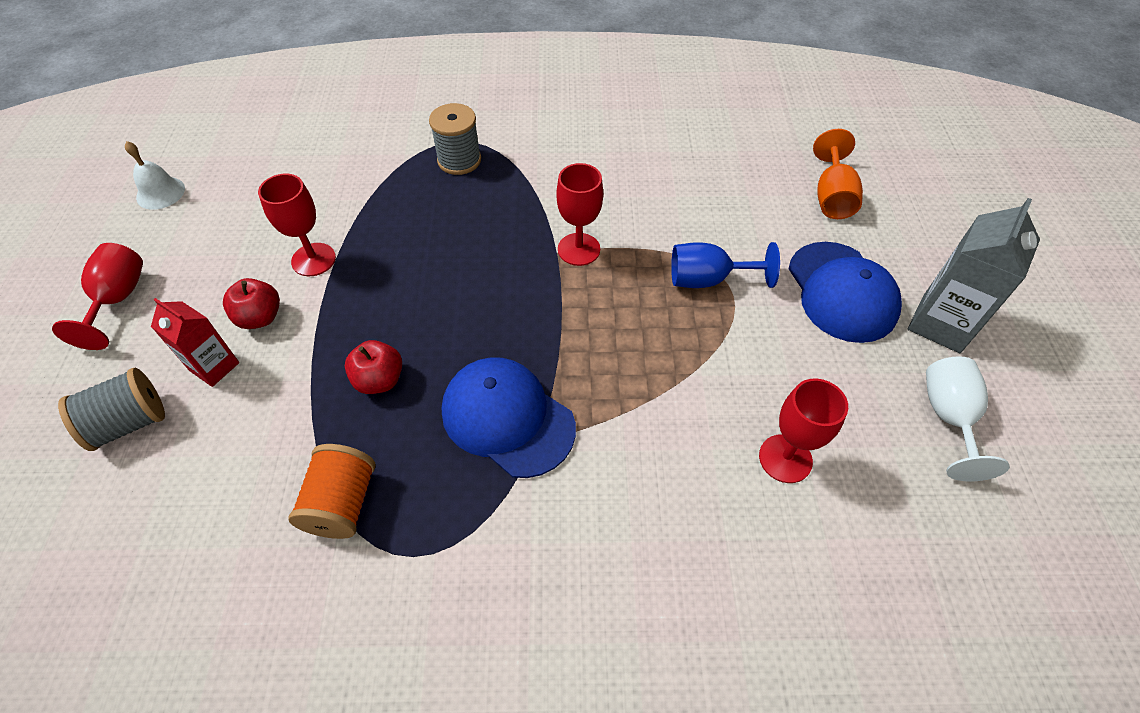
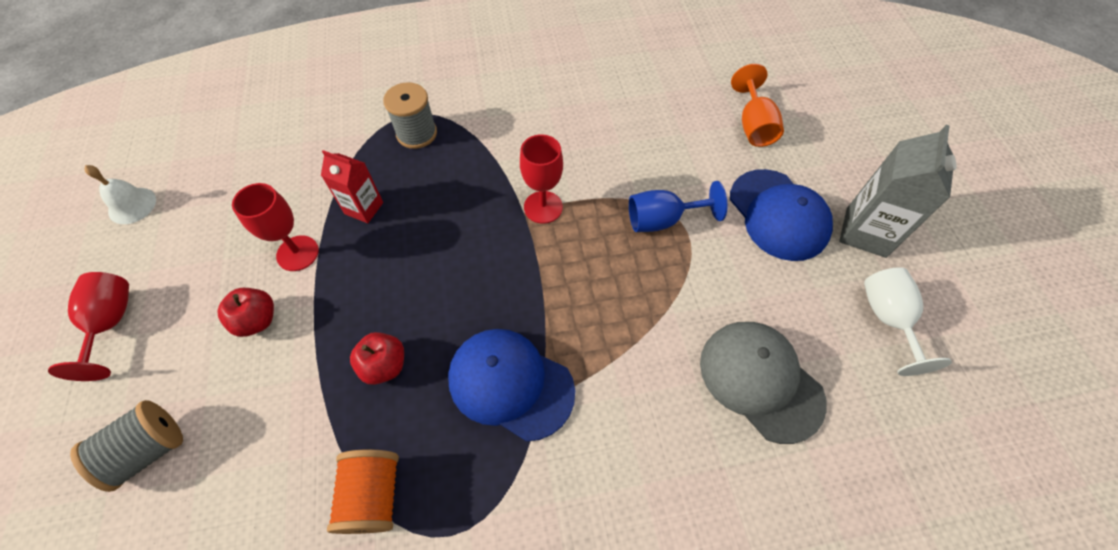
camera: 10 degrees left, 5 degrees up
red carton [151,298,239,387] -> red carton moved to [321,150,383,223]
red goblet [759,378,848,483] -> grey cap [700,322,827,444]

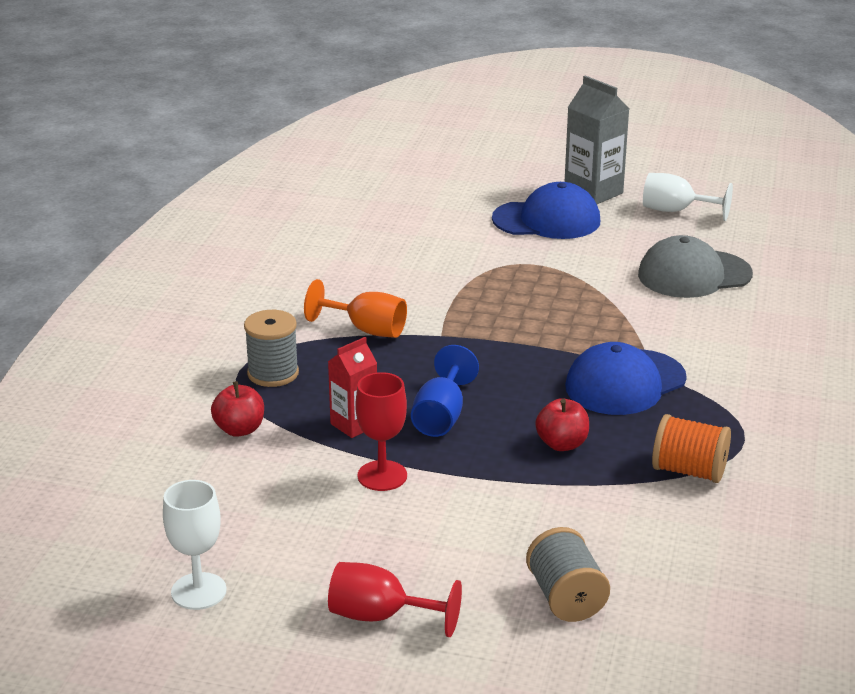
camera: 65 degrees left, 30 degrees down
white bell [85,165,156,224] -> white goblet [163,480,227,610]
red apple [218,288,274,337] -> red apple moved to [211,381,264,437]
red goblet [520,134,563,224] -> none
blue goblet [629,181,727,232] -> blue goblet moved to [411,345,479,437]
orange goblet [731,64,784,147] -> orange goblet moved to [304,279,407,338]

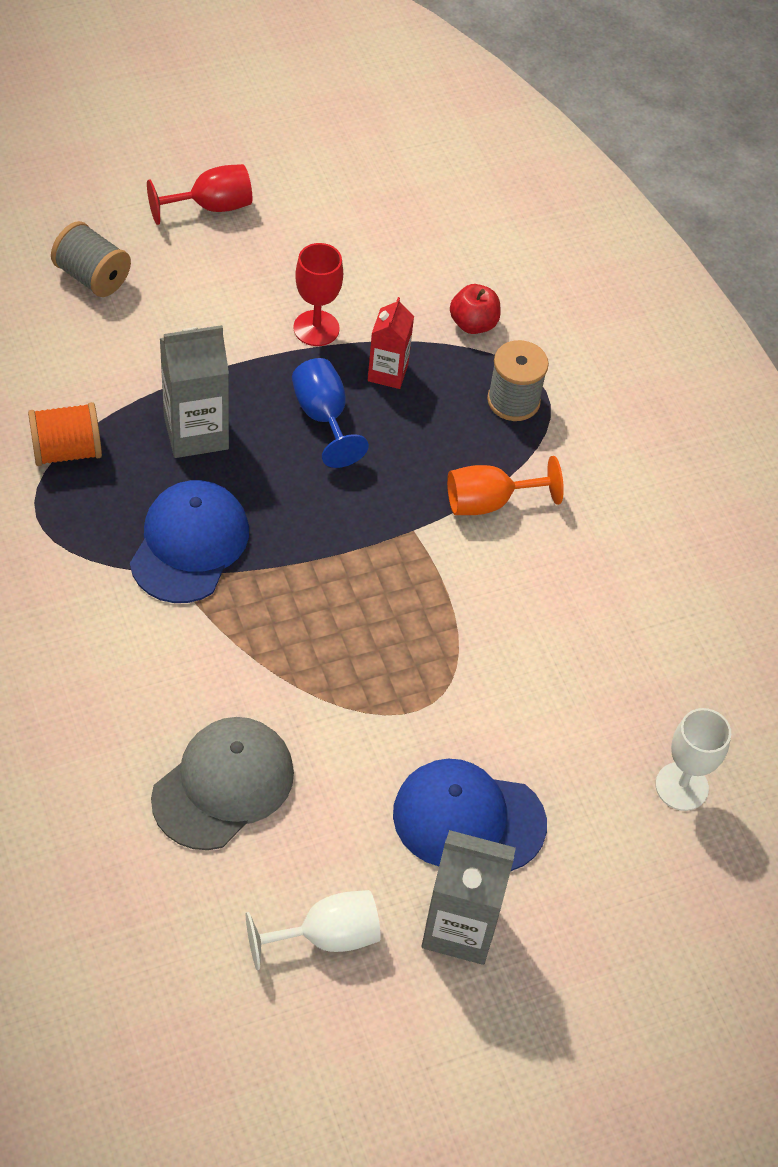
camera: 140 degrees right, 25 degrees up
white goblet [163,480,227,610] -> white goblet moved to [655,708,731,811]
blue cap [492,182,600,239] -> blue cap turned 45 degrees clockwise [393,759,547,871]
red apple [535,398,589,451] -> grey carton [160,325,229,458]

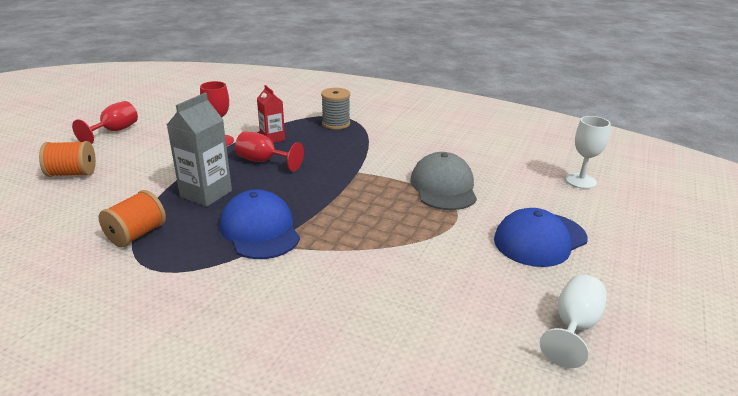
camera: 40 degrees left, 25 degrees down
grey spool [51,221,131,297] -> orange spool [39,141,96,177]
grey cap [151,717,294,850] -> grey cap moved to [410,152,477,210]
blue goblet [292,358,369,468] -> red goblet [235,131,304,172]
grey carton [421,830,516,965] -> none
orange goblet [447,456,564,515] -> none
red apple [450,284,501,334] -> none

